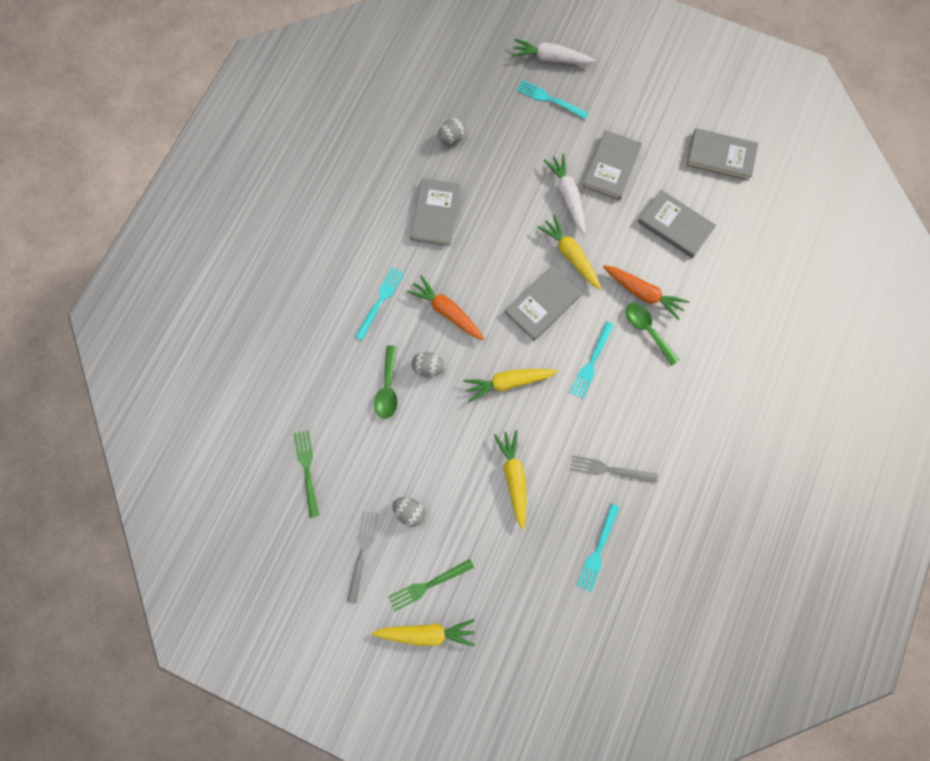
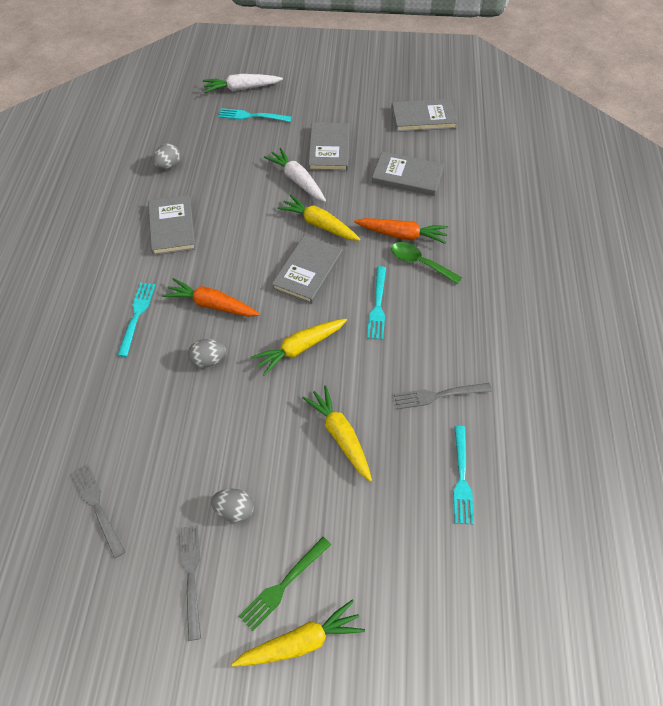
camera: 20 degrees left, 20 degrees down
green fork [294,431,319,518] -> grey fork [71,464,125,558]
green spoon [374,345,397,419] -> none

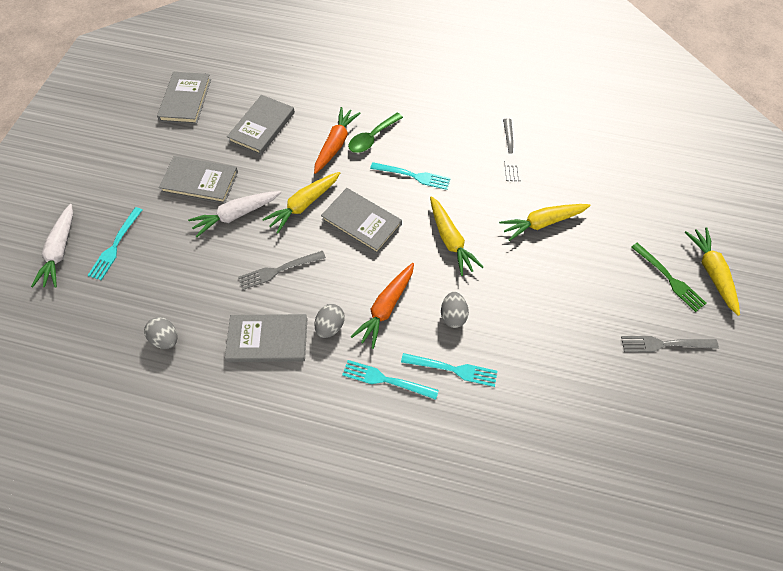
camera: 80 degrees left, 5 degrees up
grey fork [71,464,125,558] -> grey fork moved to [238,251,326,290]
grey egg [211,489,254,522] -> grey egg moved to [314,304,345,338]
turquoise fork [453,426,474,525] -> turquoise fork moved to [401,353,497,387]

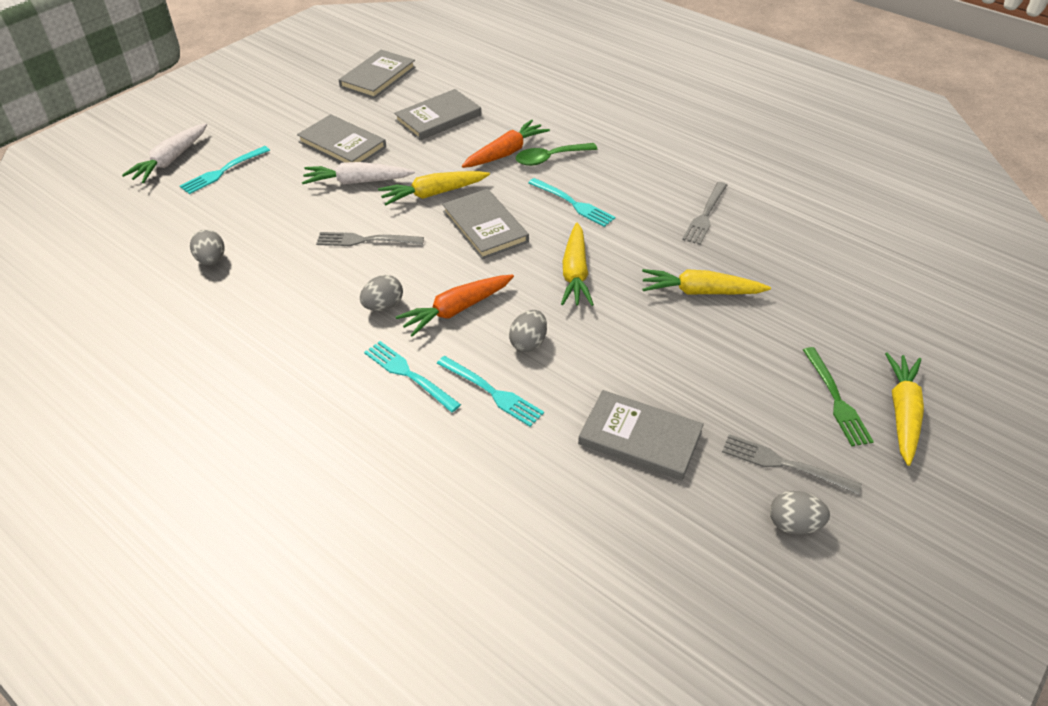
camera: 25 degrees right, 15 degrees down
grey book [225,314,308,362] -> grey book moved to [578,390,704,481]
none -> grey egg [770,491,830,535]

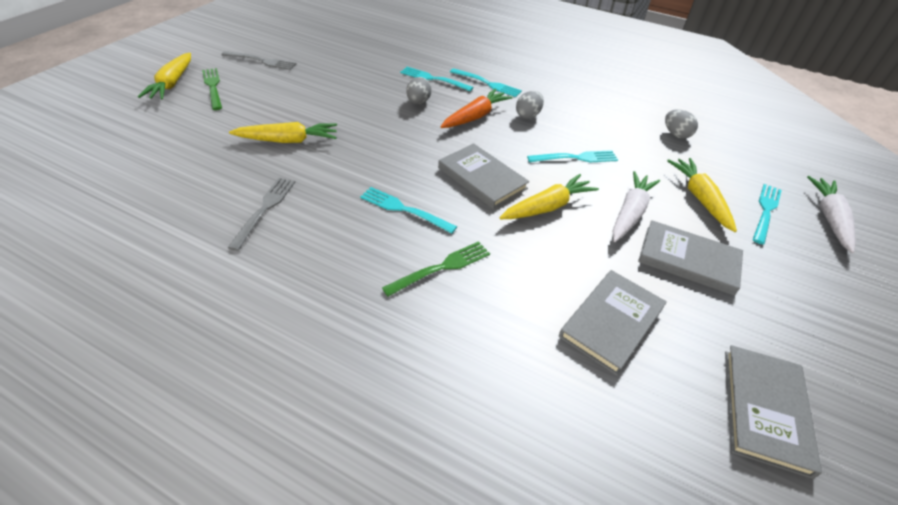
camera: 165 degrees right, 0 degrees up
white carrot [302,162,415,184] -> white carrot turned 45 degrees counterclockwise [613,171,660,242]
grey fork [316,232,424,246] -> turquoise fork [527,150,618,162]
orange carrot [462,120,550,168] -> none
green spoon [515,143,597,166] -> green fork [382,241,490,296]
yellow carrot [561,223,594,306] -> yellow carrot moved to [667,158,737,232]
grey book [578,390,704,481] -> none
grey egg [770,491,830,535] -> none

